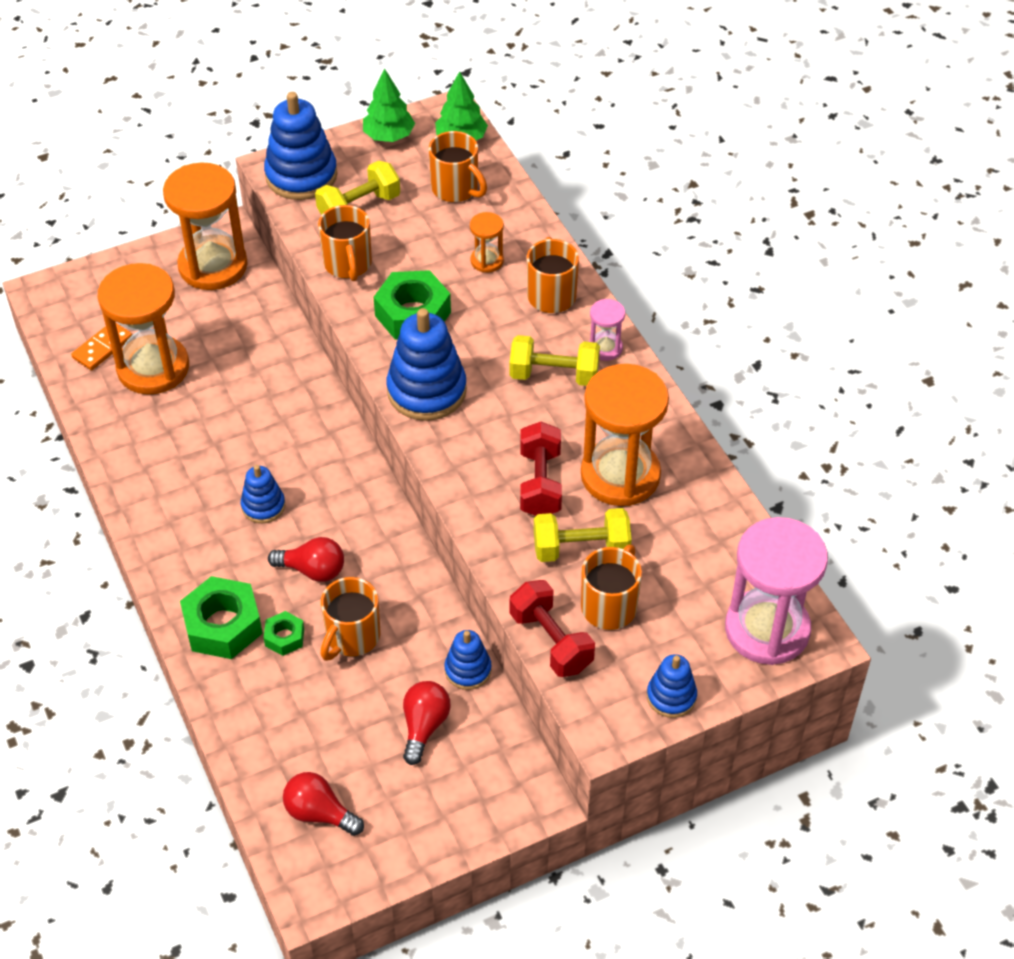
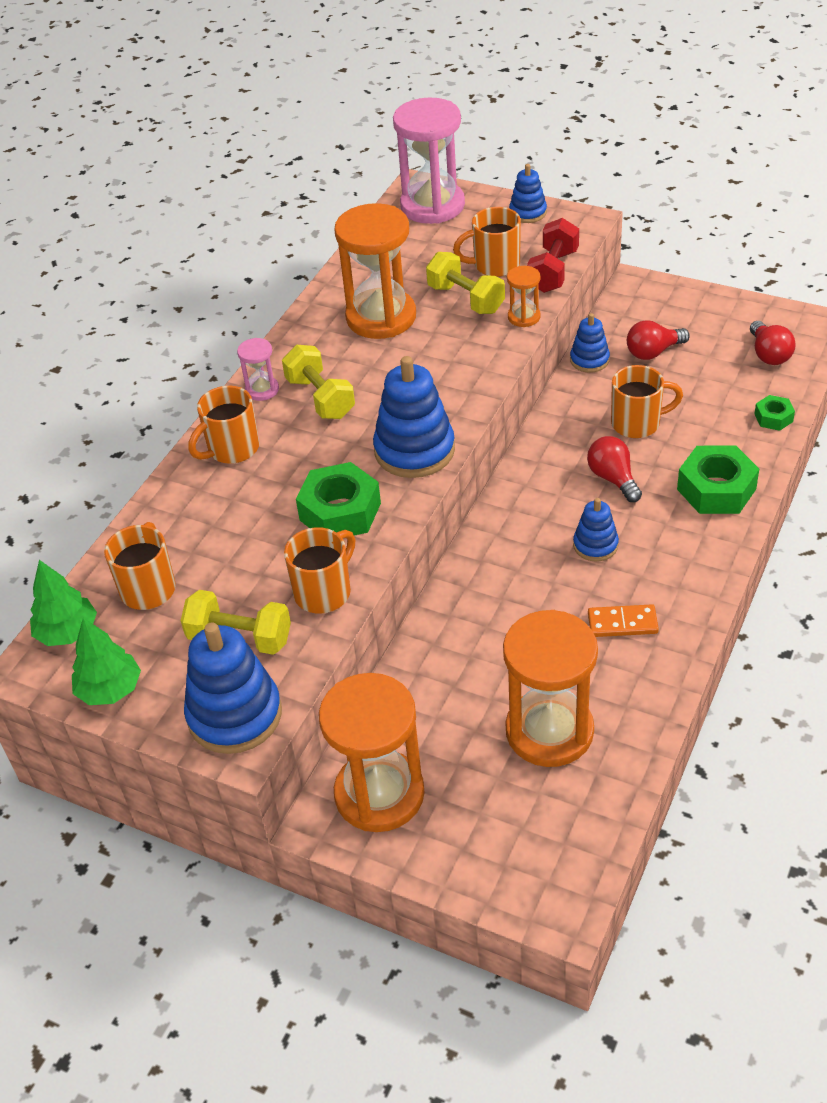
camera: 125 degrees left, 5 degrees down
orange domino [71,322,132,370] -> orange domino moved to [588,604,659,637]
green nut [264,611,304,656] -> green nut moved to [754,395,795,431]
orange hourglass [470,212,504,273] -> orange hourglass moved to [507,266,541,327]
red dumbbell [520,421,562,516] -> none

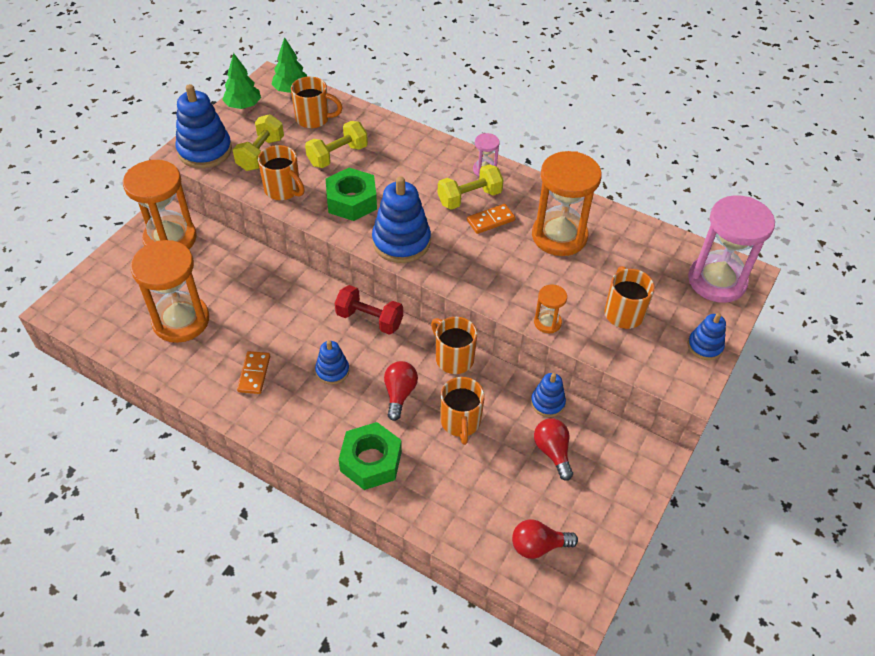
camera: 90 degrees right, 5 degrees up
orange mug [189,386,259,464] -> orange mug moved to [431,317,478,374]
yellow dumbbell [426,252,505,314] -> yellow dumbbell moved to [305,121,368,168]
red dumbbell [527,218,579,293] -> red dumbbell moved to [335,285,403,335]
red light bulb [587,436,642,502] -> red light bulb turned 60 degrees counterclockwise [384,361,418,421]
green nut [754,395,795,431] -> none
none -> orange domino [467,204,516,234]

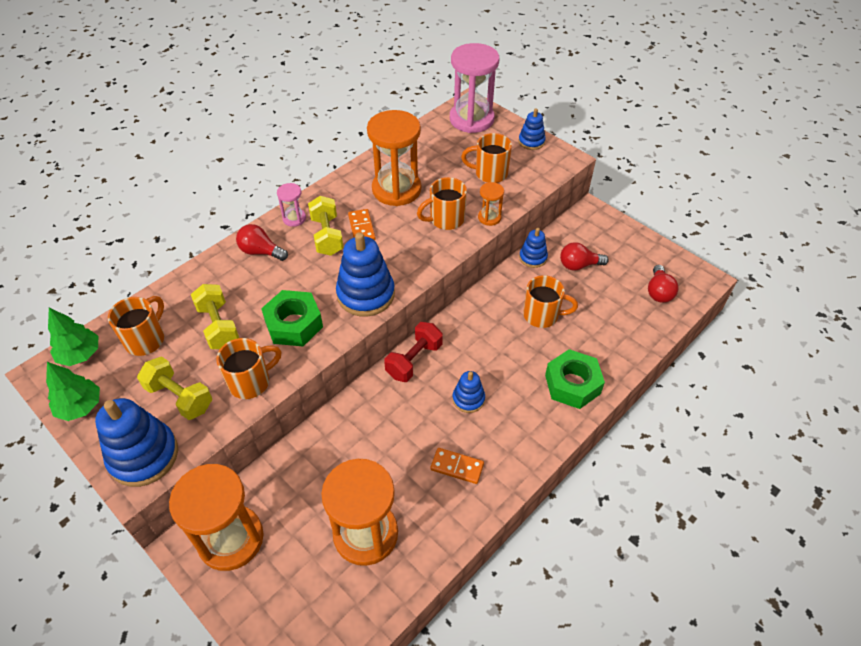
camera: 75 degrees left, 0 degrees up
red light bulb [384,361,418,421] -> red light bulb moved to [236,224,288,261]
orange mug [431,317,478,374] -> orange mug moved to [417,177,467,230]

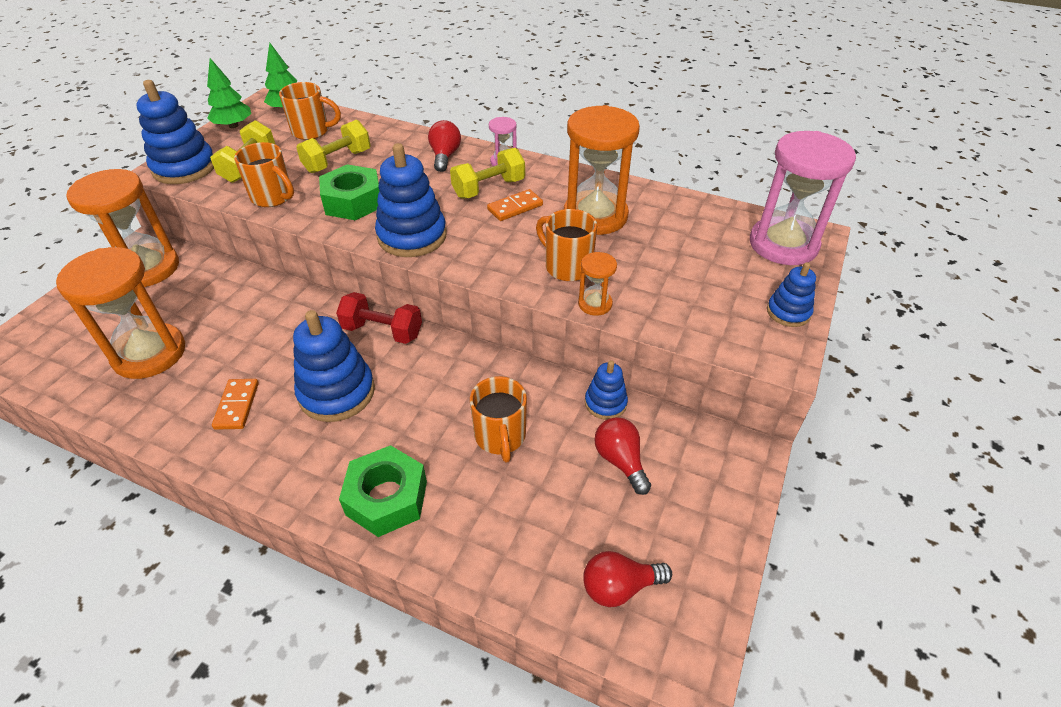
camera: 70 degrees right, 5 degrees down
blue stacking toy [452,371,485,413] -> blue stacking toy [293,310,375,422], size x1.81
orange mug [461,133,512,183] -> none

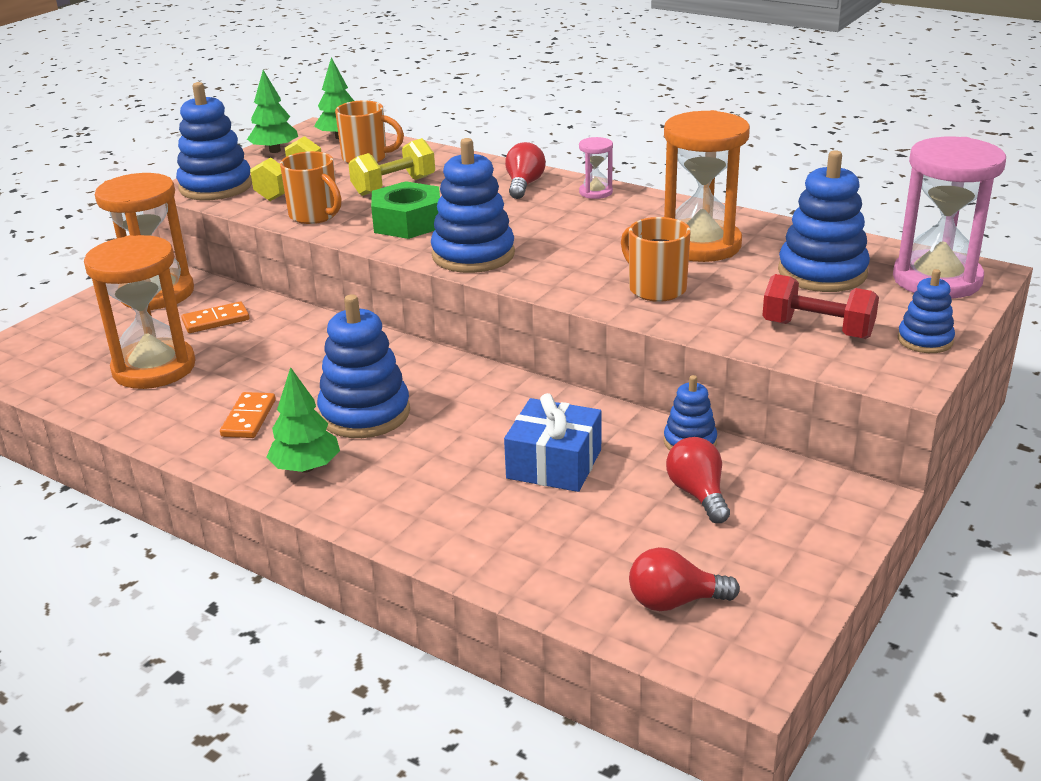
camera: 10 degrees right, 15 degrees down
red dumbbell [336,292,422,344] -> red dumbbell moved to [762,274,879,339]
green nut [339,445,427,537] -> none
yellow dumbbell [450,148,525,199] -> none
orange mug [470,376,527,462] -> blue gift [504,393,601,492]
orange domino [487,189,543,221] -> orange domino moved to [181,302,249,333]
orange hourglass [578,252,617,316] -> none
none -> green tree [267,367,340,473]
none -> blue stacking toy [778,150,870,292]

